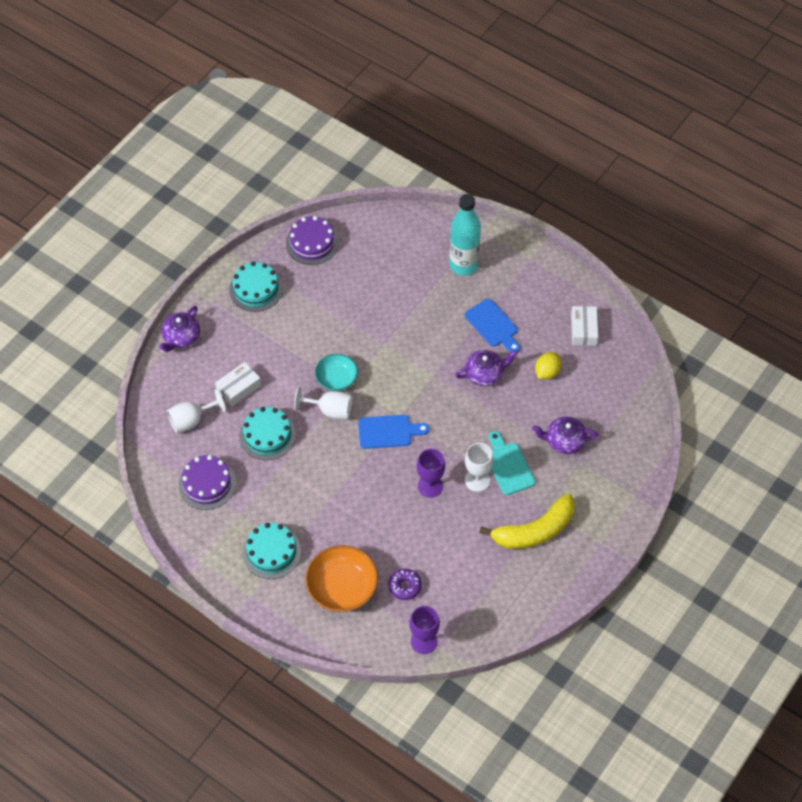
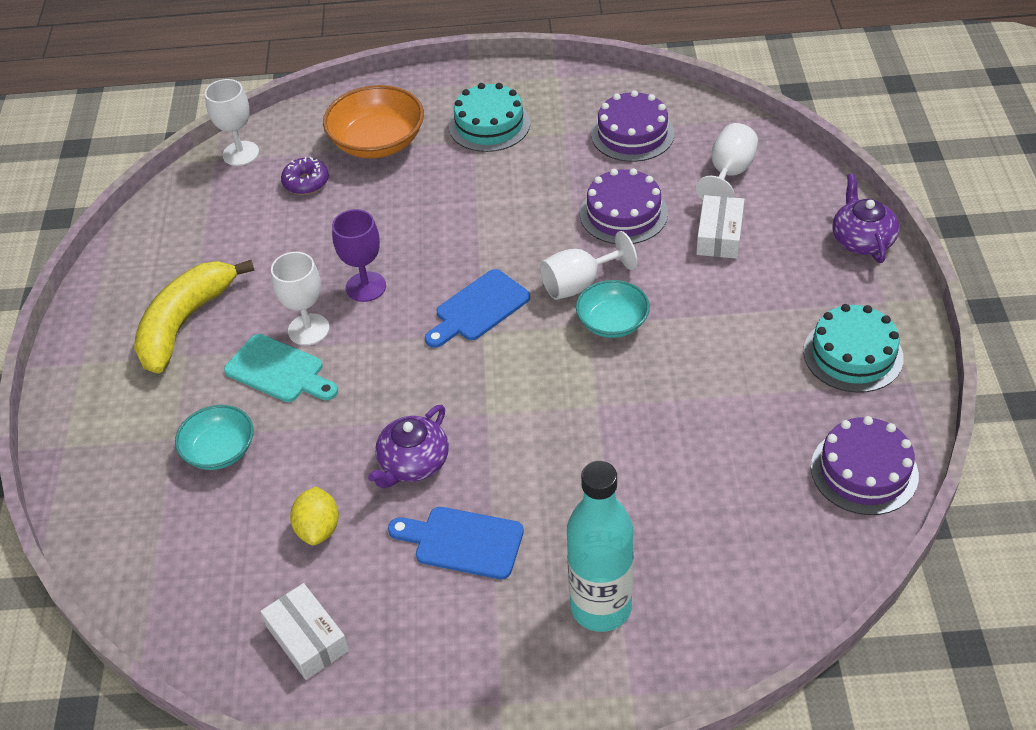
camera: 145 degrees right, 10 degrees down
turquoise cake [239,407,296,460] -> purple cake [580,168,668,244]
purple goblet [410,606,440,654] -> white goblet [205,79,259,166]
purple teapot [532,416,598,454] -> turquoise bowl [175,405,253,470]

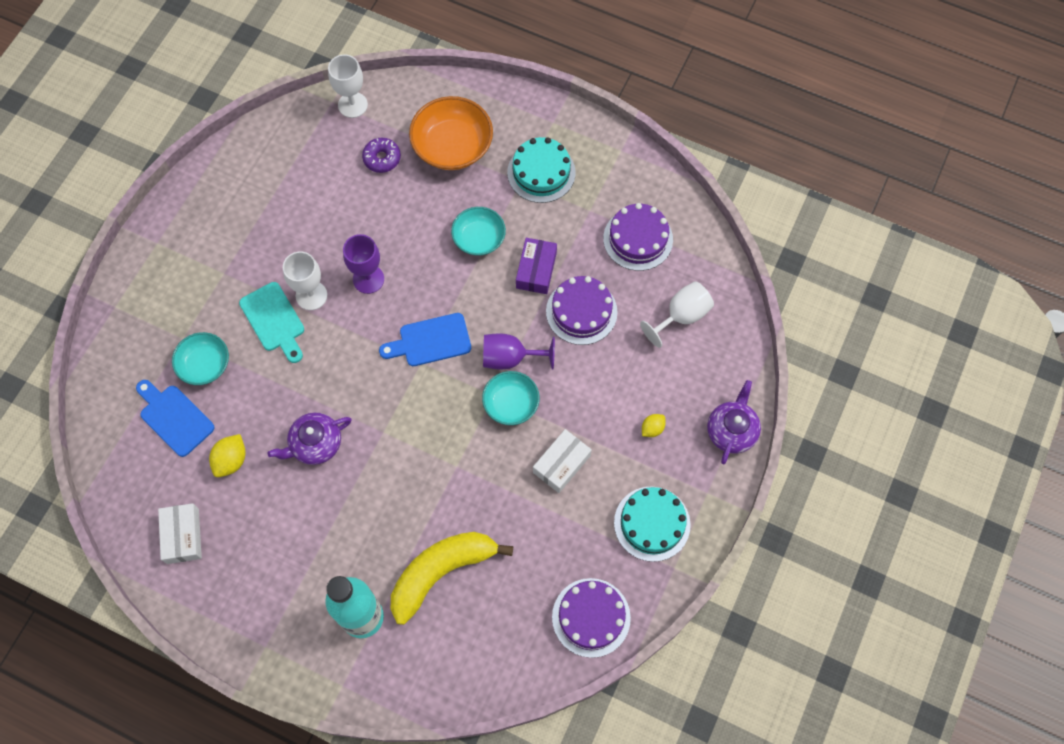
camera: 25 degrees right, 20 degrees up
yellow banana [134,260,255,373] -> yellow banana moved to [391,532,513,625]
blue cutting board [388,507,524,579] -> blue cutting board moved to [136,380,214,457]
white goblet [540,231,638,300] -> purple goblet [483,333,555,370]
white box [696,195,745,259] -> white box moved to [533,429,592,493]
none -> turquoise bowl [451,207,506,256]
none -> purple box [516,238,557,294]
none -> yellow lemon [642,414,666,437]

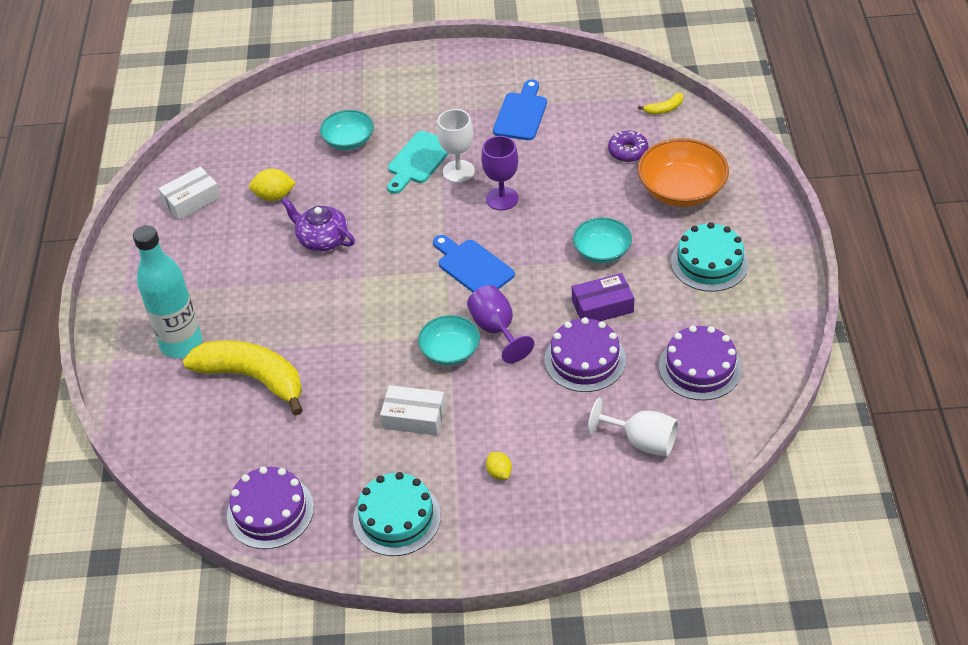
camera: 65 degrees right, 20 degrees down
blue cutting board [136,380,214,457] -> blue cutting board moved to [493,79,547,140]
white goblet [328,54,368,118] -> yellow banana [638,93,683,115]
yellow lemon [642,414,666,437] -> yellow lemon turned 45 degrees clockwise [486,452,512,480]
purple teapot [707,380,761,464] -> none

